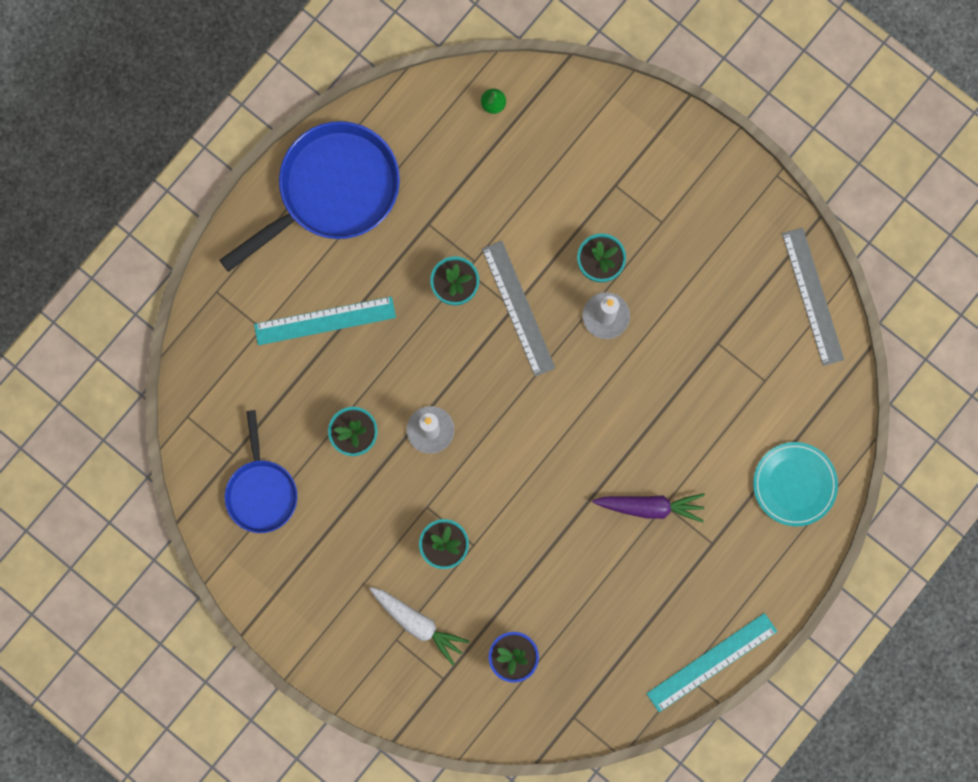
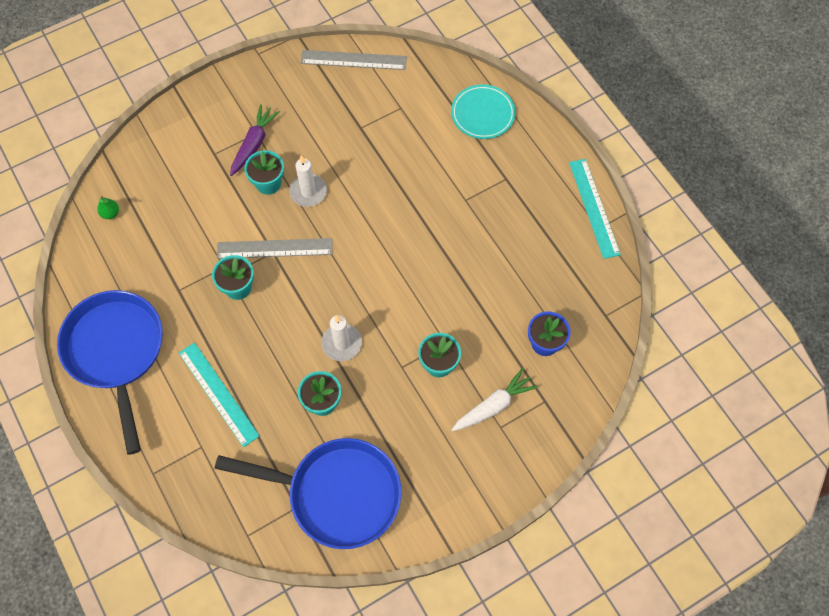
camera: 70 degrees left, 15 degrees down
blue pan [225,410,297,533] -> blue pan [215,438,401,549], size x1.69
turquoise ruler [254,297,396,345] -> turquoise ruler turned 45 degrees counterclockwise [179,342,260,447]
purple carrot [592,493,705,523] -> purple carrot moved to [230,104,280,176]

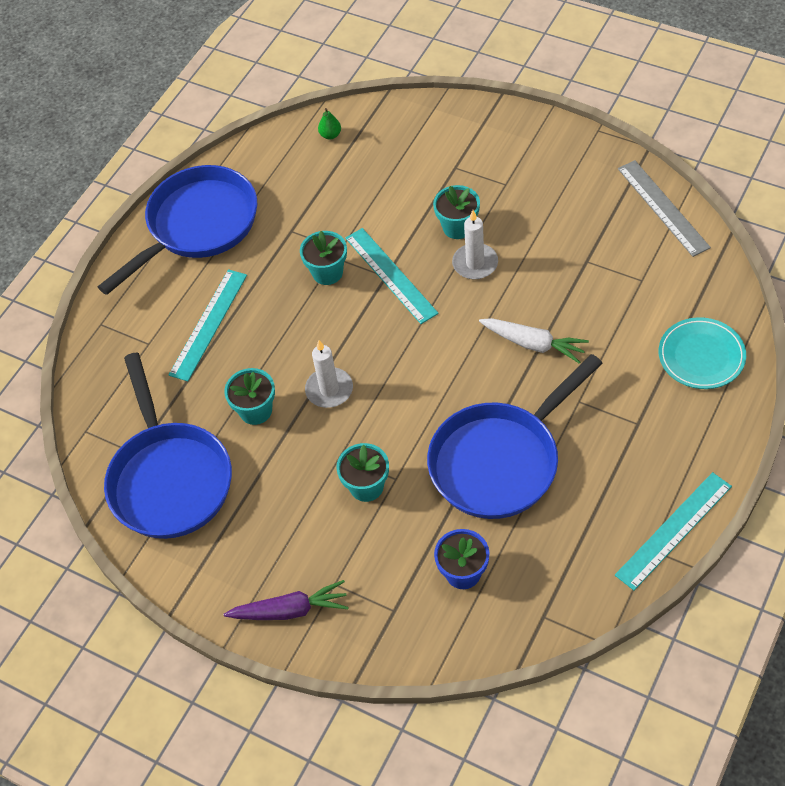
camera: 65 degrees right, 10 degrees down
grey ruler [217,238,332,259] -> turquoise ruler [345,228,439,324]
purple carrot [230,104,280,176] -> purple carrot moved to [224,580,349,620]
white carrot [452,368,538,431] -> white carrot moved to [479,318,589,364]
none -> blue pan [427,354,603,519]

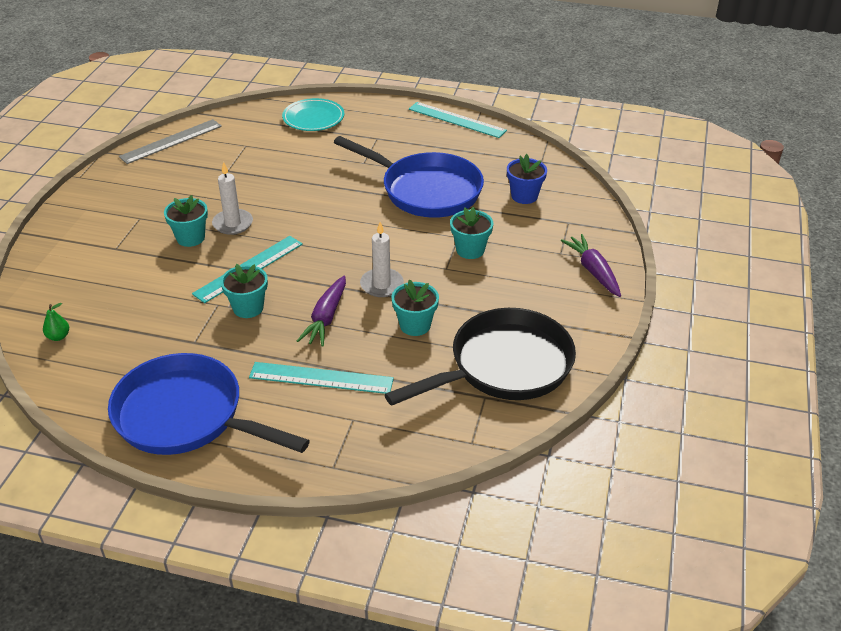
camera: 110 degrees left, 15 degrees down
blue pan [104,353,232,539] -> black pan [384,308,576,406]
white carrot [479,318,589,364] -> none
none -> purple carrot [297,276,346,347]

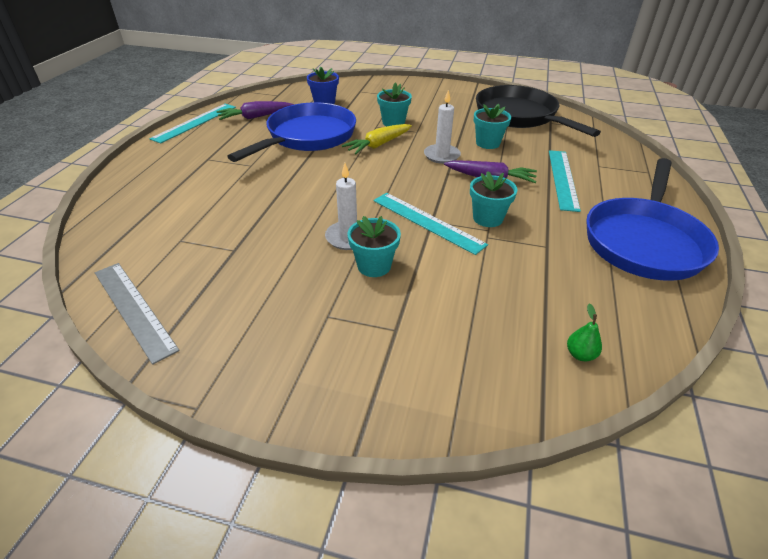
camera: 90 degrees left, 0 degrees up
turquoise plate [282,98,344,131] -> none
purple carrot [561,234,621,297] -> purple carrot moved to [216,101,294,120]
none -> yellow carrot [342,124,412,154]

